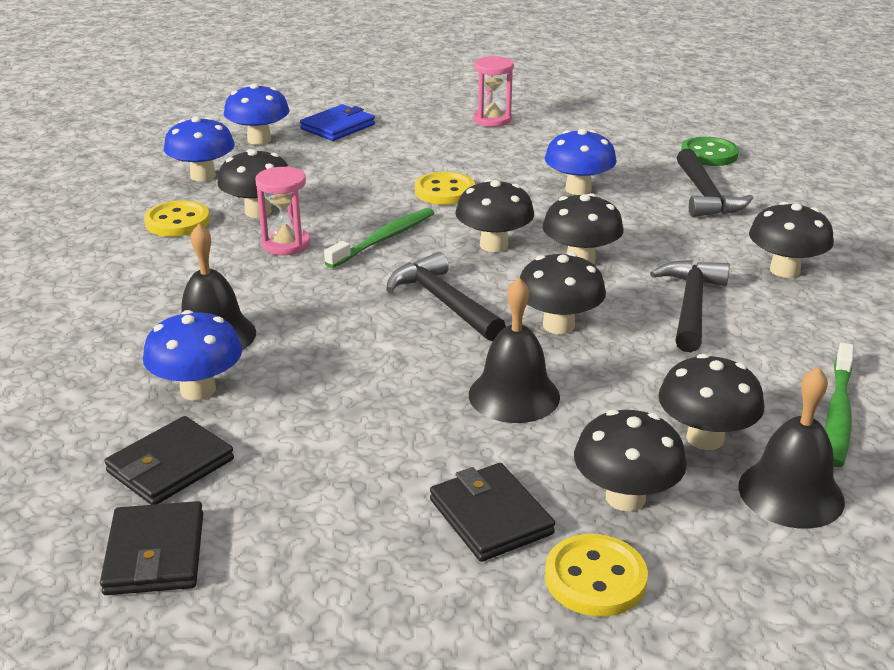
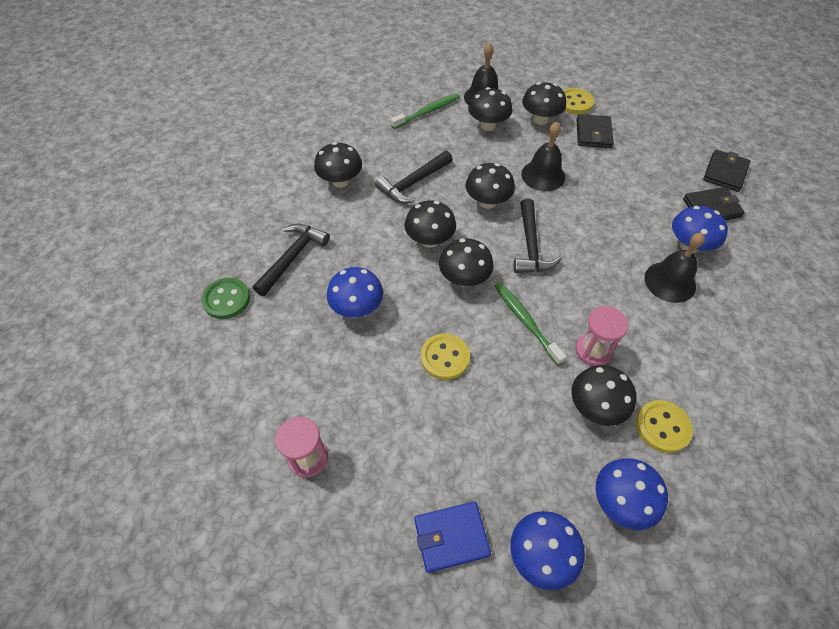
camera: 145 degrees left, 25 degrees up
green toothbrush [324,208,434,268] -> green toothbrush turned 75 degrees clockwise [494,282,566,365]

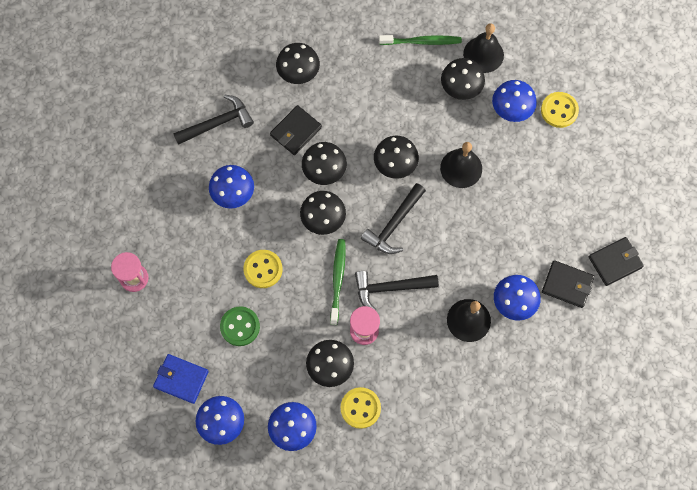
camera: 35 degrees right, 15 degrees up
green button [202,278,250,319] -> green button moved to [220,306,260,346]
black hammer [375,151,453,204] -> black hammer moved to [355,271,439,311]
black mushroom [522,82,566,125] -> blue mushroom [492,80,537,122]
black wallet [576,114,614,148] -> black wallet moved to [270,105,322,155]

